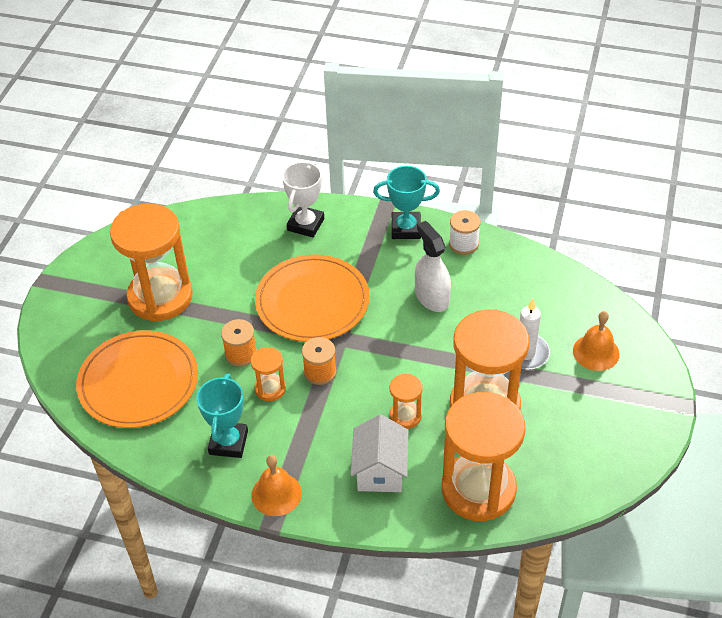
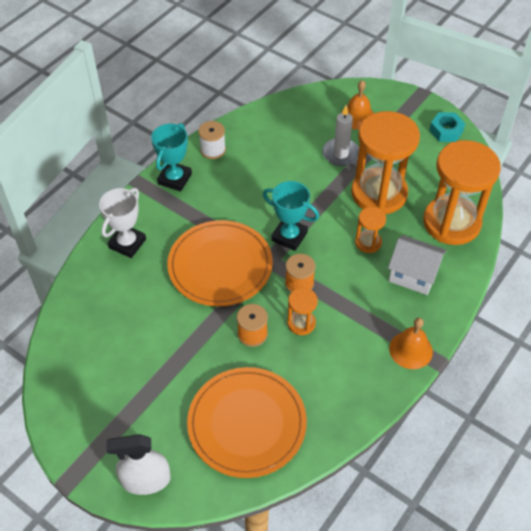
camera: 70 degrees left, 5 degrees up
orange hourglass [110,203,193,322] -> none
turquoise trophy [196,374,248,458] -> turquoise trophy moved to [263,181,319,251]
white trophy [282,161,324,237] -> white trophy turned 75 degrees clockwise [99,188,146,258]
white spray bottle [415,221,451,312] -> white spray bottle moved to [107,434,171,495]
none -> turquoise nut [429,112,465,142]

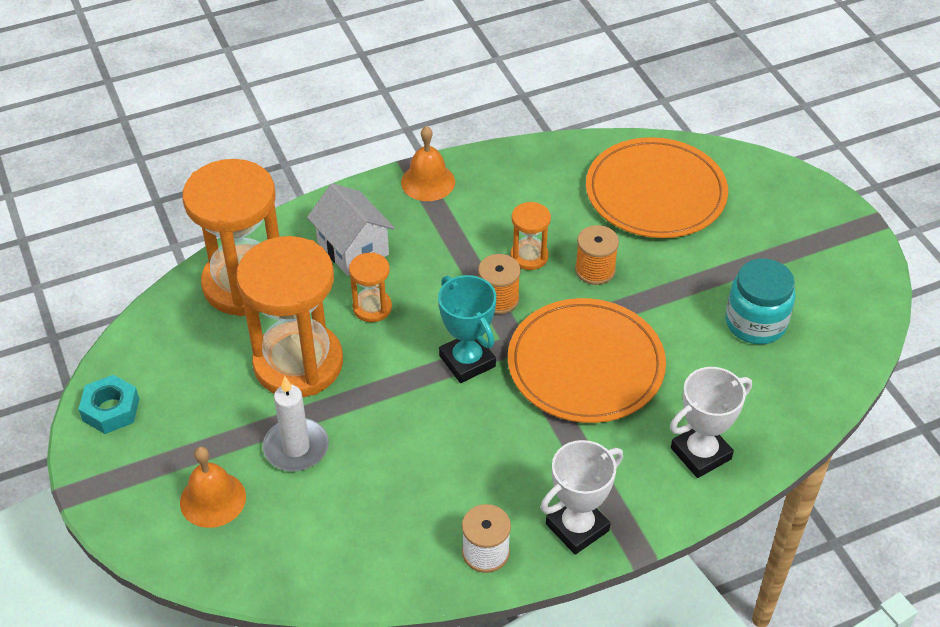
camera: 150 degrees left, 5 degrees down
white spray bottle [107,434,171,495] -> none
turquoise trophy [151,123,192,191] -> white trophy [540,440,623,555]
none -> turquoise jar [725,259,796,344]

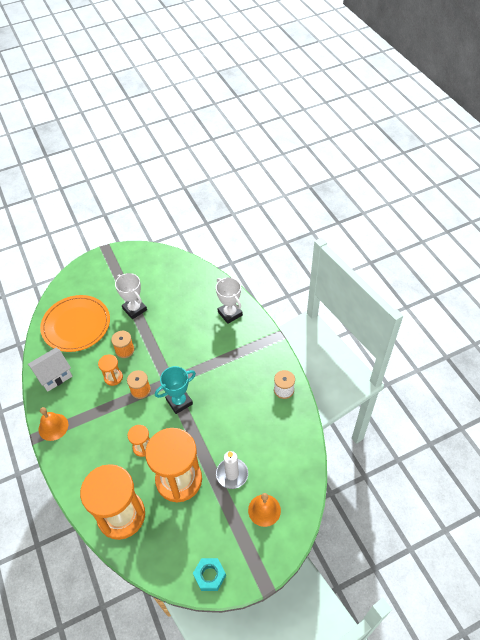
camera: 90 degrees left, 5 degrees up
white house [307,183,395,276] -> white house moved to [28,348,72,392]
orange plate [508,298,666,423] -> none
white trophy [540,440,623,555] -> white trophy moved to [115,273,147,319]
turquoise jar [725,259,796,344] -> none

